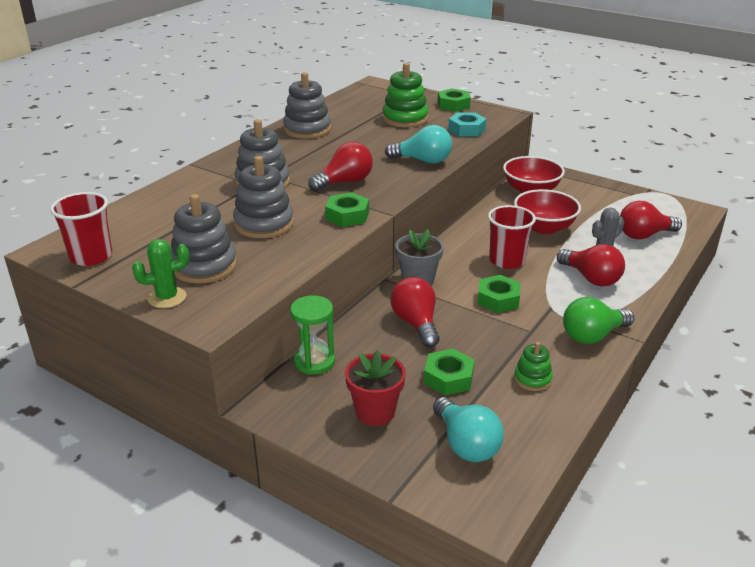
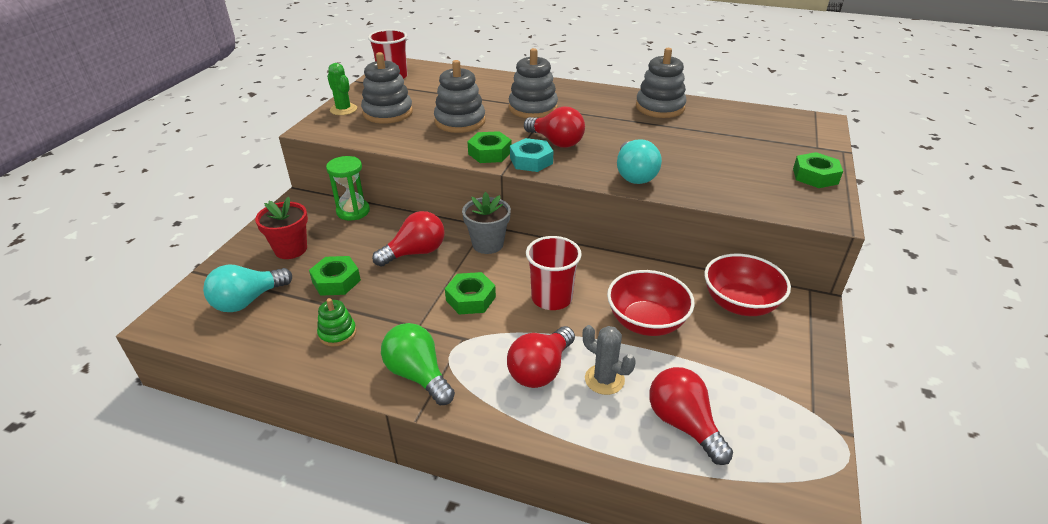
camera: 75 degrees right, 5 degrees up
green stacking toy [382,63,429,127] -> none
turquoise nut [448,113,486,137] -> turquoise nut moved to [510,138,553,172]

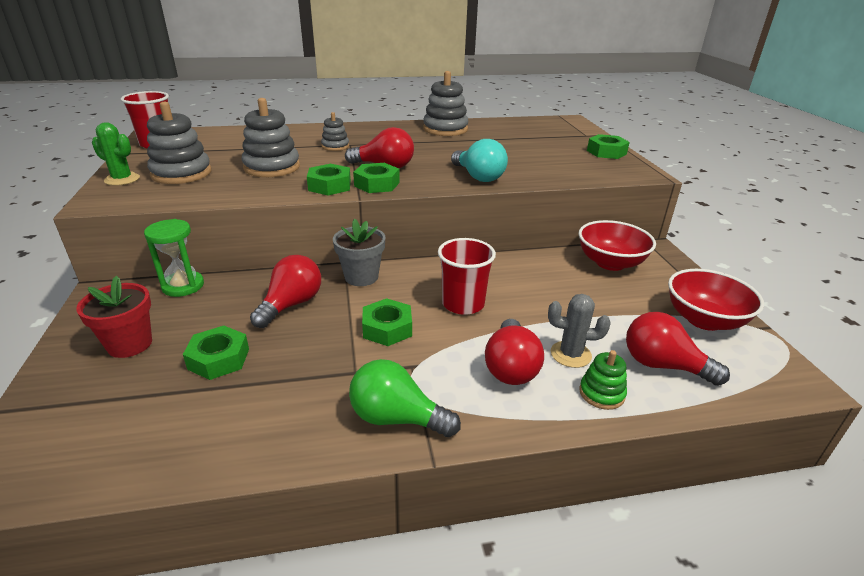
camera: 30 degrees left, 5 degrees down
turquoise light bulb [203,265,292,312] -> none
green stacking toy [317,298,357,347] -> green stacking toy moved to [579,350,627,410]
grey stacking toy [509,48,558,118] -> grey stacking toy [321,112,349,151], size x0.55
turquoise nut [510,138,553,172] -> green nut [353,163,400,193]
red bowl [607,270,695,336] -> red bowl moved to [668,269,764,331]

